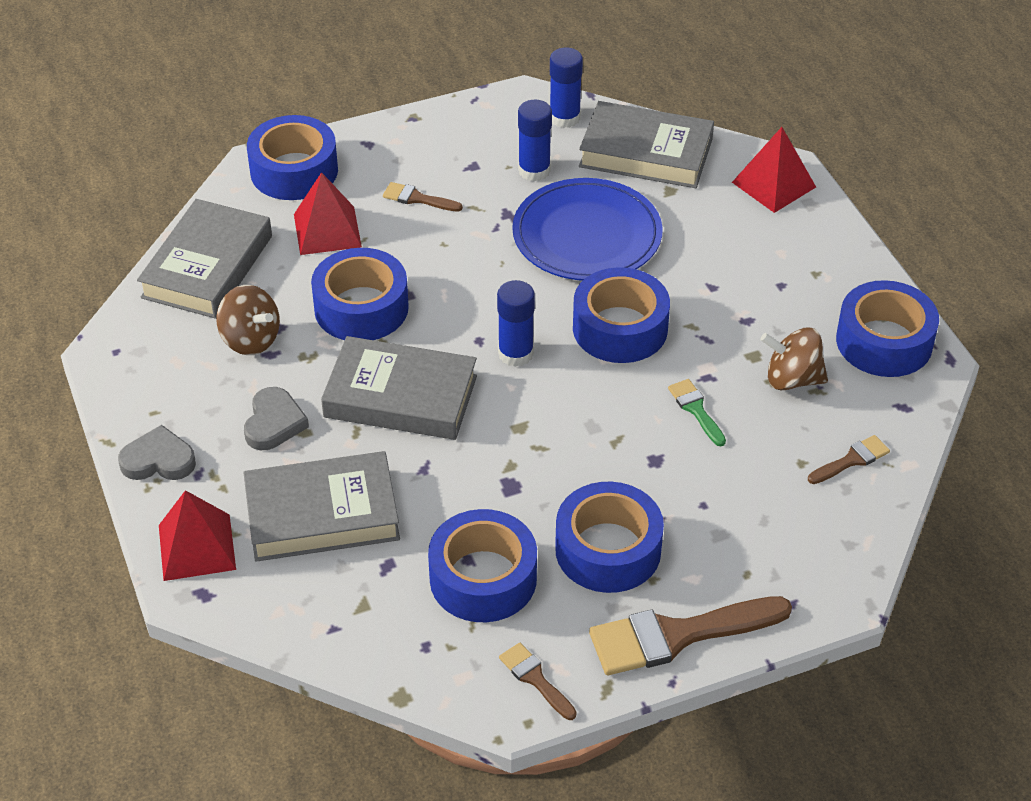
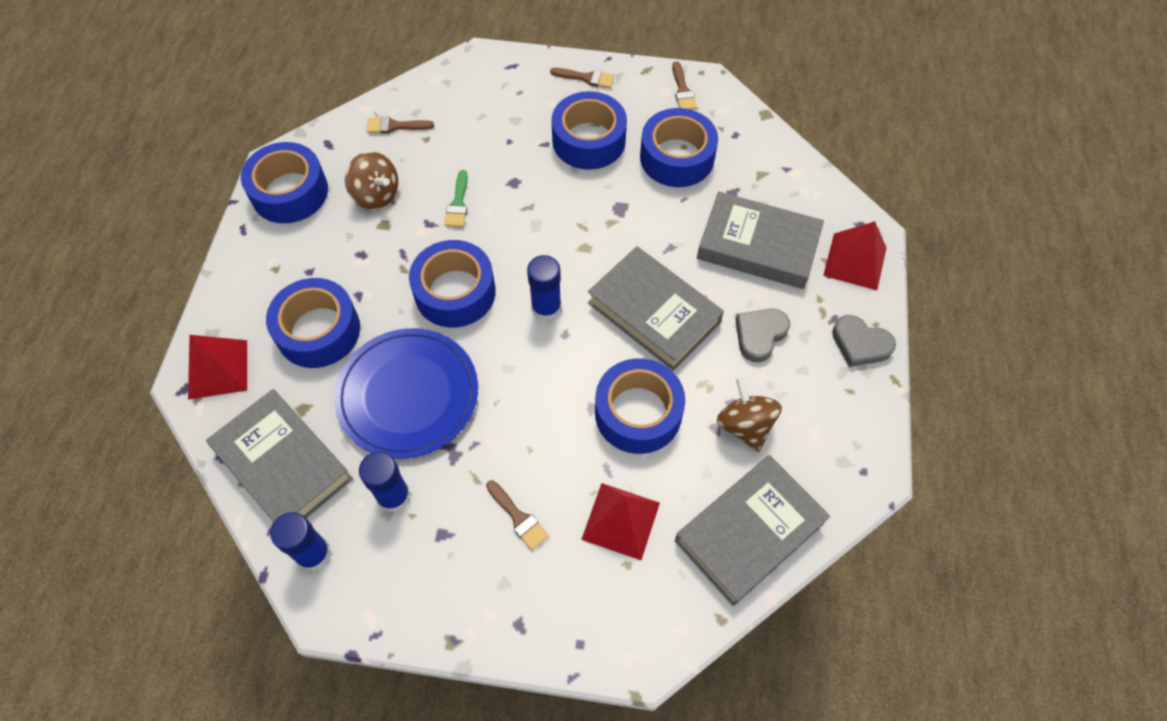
camera: 150 degrees left, 15 degrees up
blue tape [247,115,338,200] -> blue tape moved to [266,278,360,368]
brown brush [589,596,792,675] -> brown brush [550,68,615,88], size x0.49

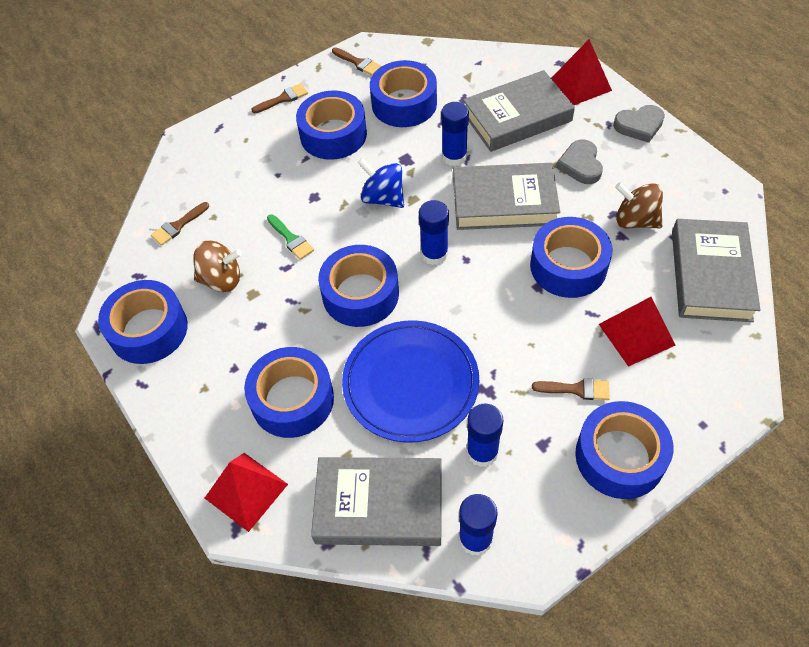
camera: 40 degrees left, 5 degrees down
none -> blue spinning top [358,158,404,208]
none -> blue glue stick [441,102,469,166]
none -> blue tape [575,401,673,499]

